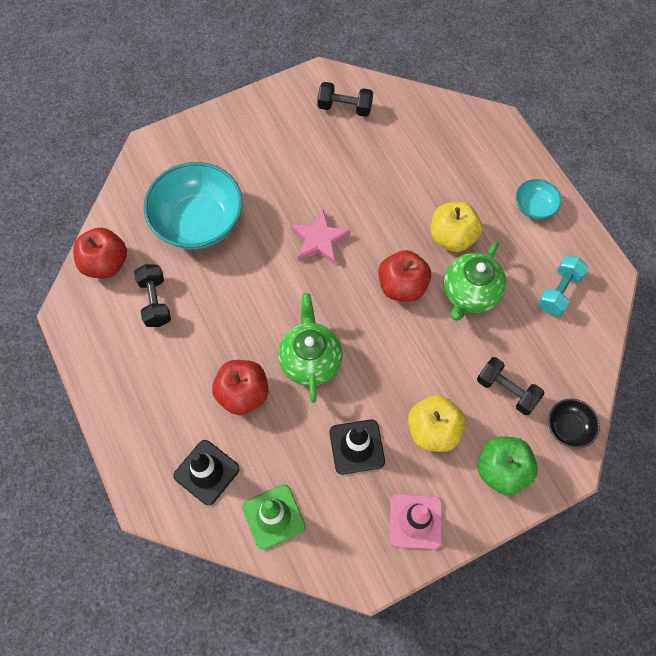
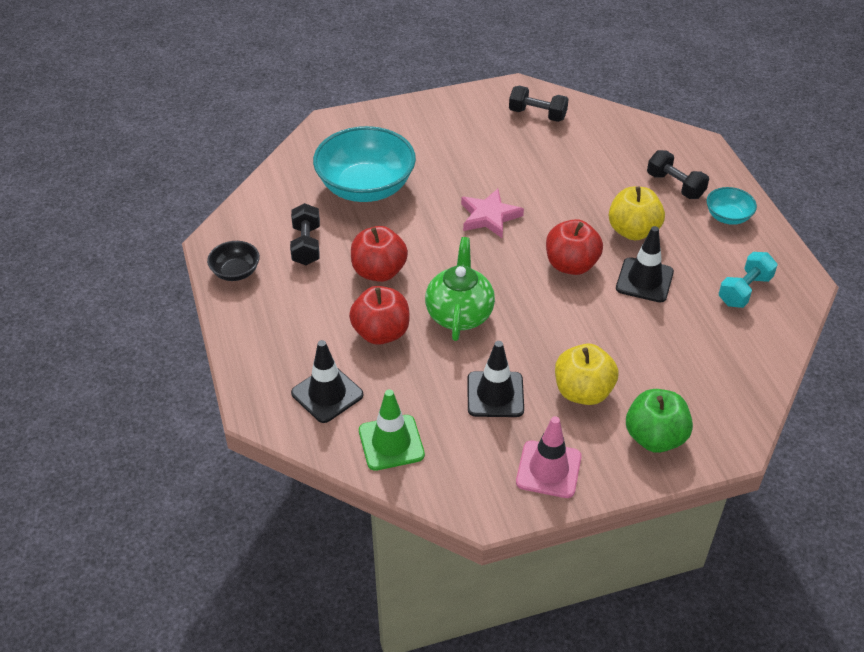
camera: 10 degrees right, 20 degrees down
red apple [73,227,127,278] -> red apple moved to [351,226,408,282]
green teapot [444,241,507,321] -> black traffic cone [616,226,674,303]
black dumbbell [477,357,545,415] -> black dumbbell moved to [647,150,709,199]
black bowl [548,399,600,449] -> black bowl moved to [207,241,260,281]

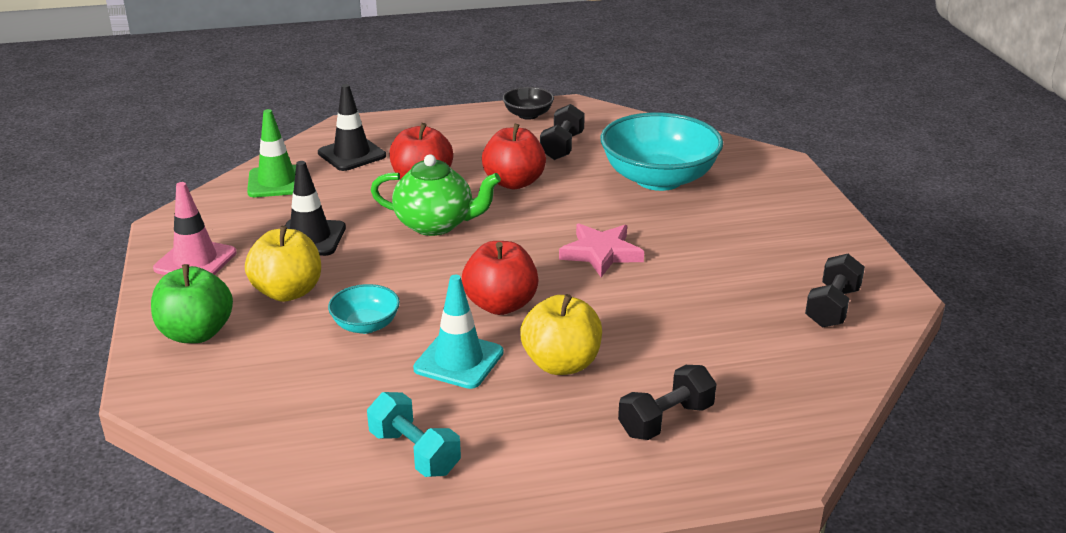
camera: 95 degrees right, 15 degrees down
black dumbbell [290,203,320,265] -> black dumbbell turned 75 degrees counterclockwise [540,104,585,160]
black traffic cone [616,226,674,303] -> turquoise traffic cone [413,275,503,389]
turquoise bowl [707,187,757,225] -> turquoise bowl moved to [328,284,400,334]

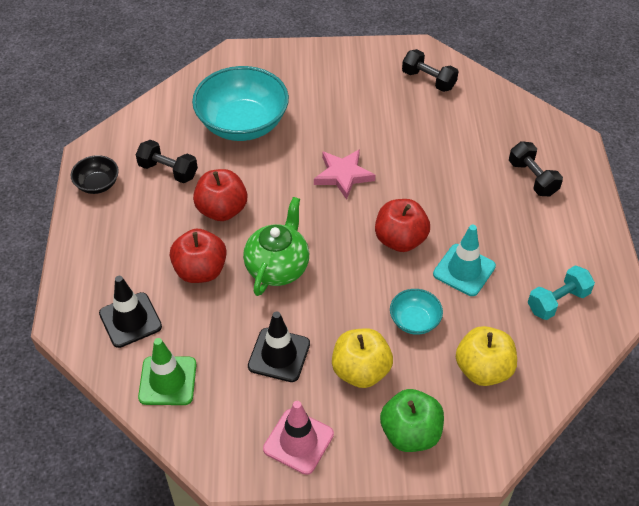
camera: 80 degrees left, 20 degrees up
yellow apple [520,294,602,375] -> yellow apple moved to [456,326,517,386]

